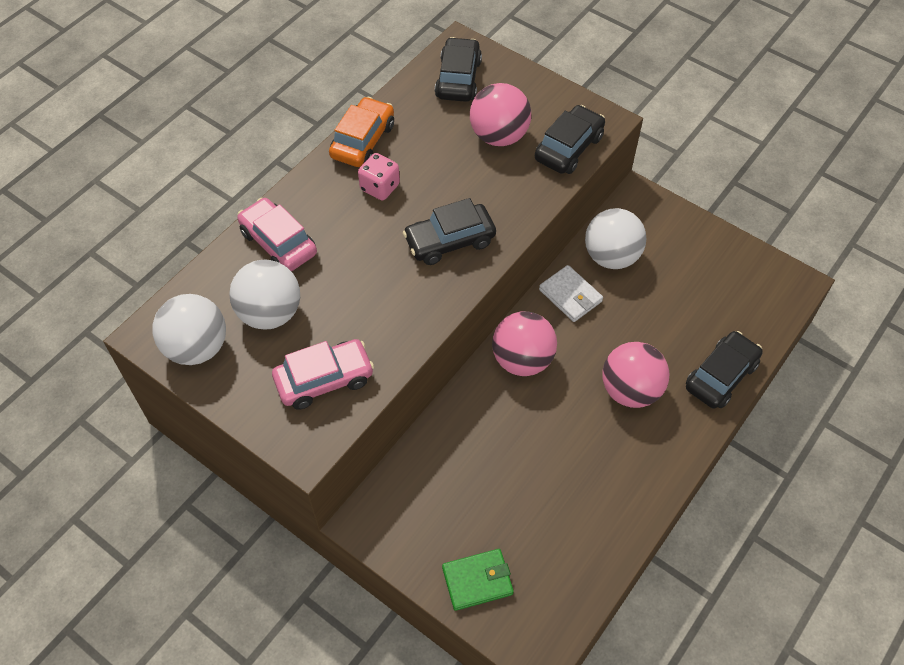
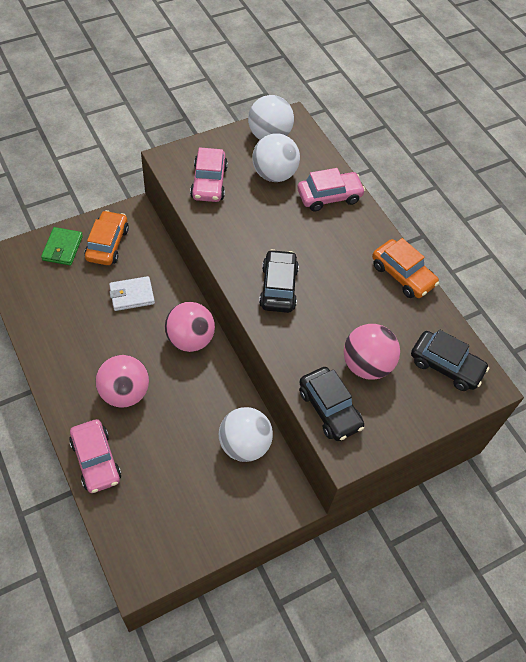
camera: 110 degrees right, 0 degrees up
pink dice [358,153,400,200] -> none
white wallet [539,265,603,322] -> white wallet moved to [109,276,155,311]
black car [686,331,763,409] -> pink car [69,419,121,493]
none -> orange car [85,210,129,265]

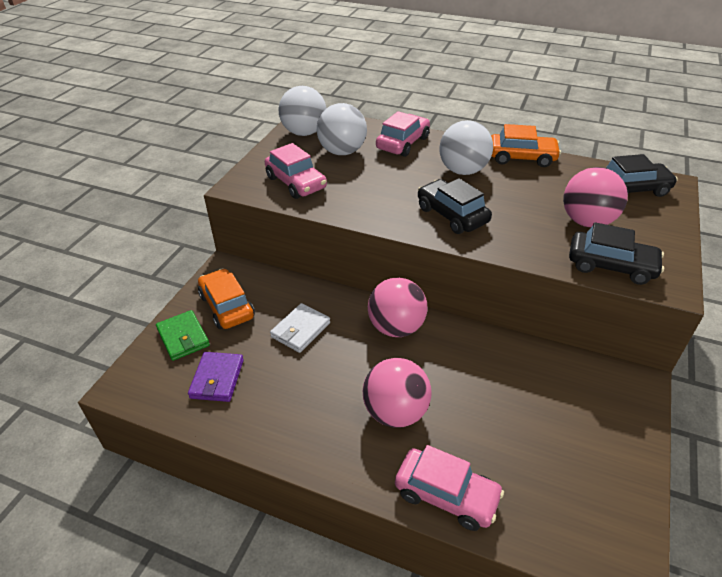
camera: 35 degrees left, 15 degrees down
white ball [219,407,273,462] -> white ball moved to [439,120,493,175]
none -> purple wallet [188,352,244,402]

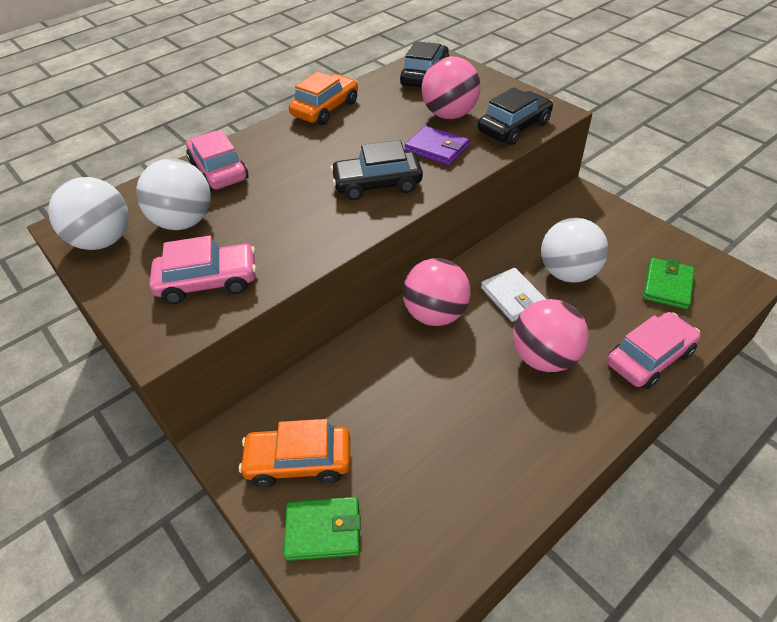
camera: 60 degrees left, 5 degrees up
purple wallet [188,352,244,402] -> purple wallet moved to [405,126,469,166]
white wallet [270,303,330,353] -> white wallet moved to [481,268,546,322]
white ball [439,120,493,175] -> white ball moved to [541,218,608,283]
none -> green wallet [643,258,695,310]

